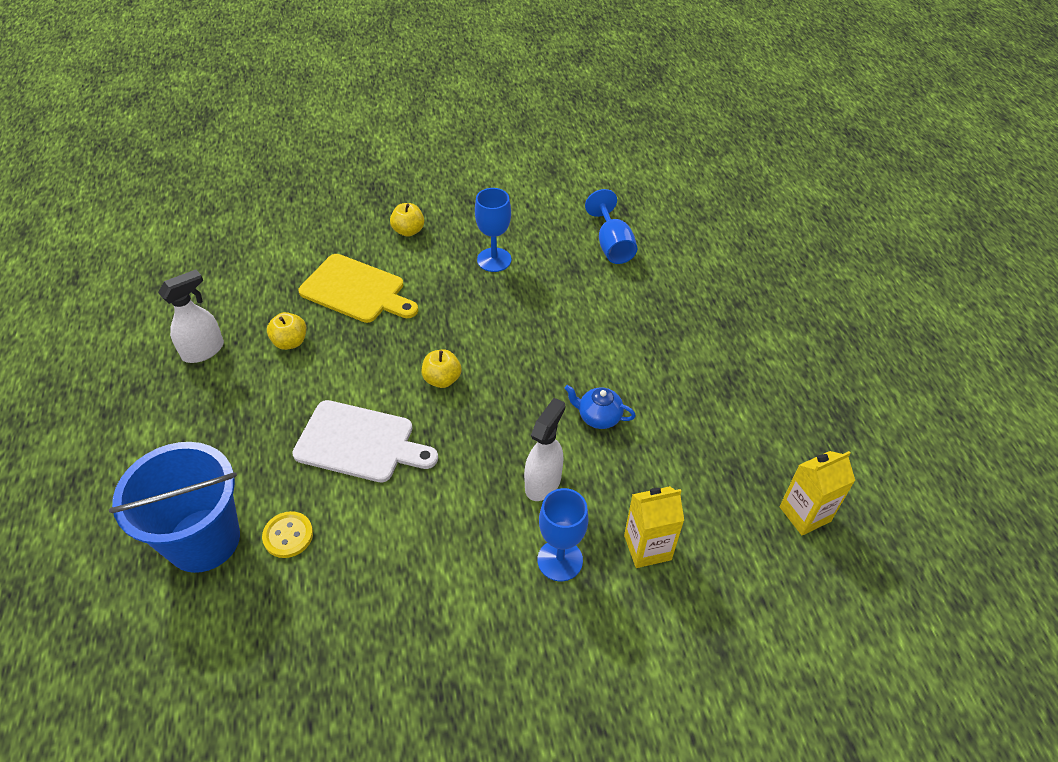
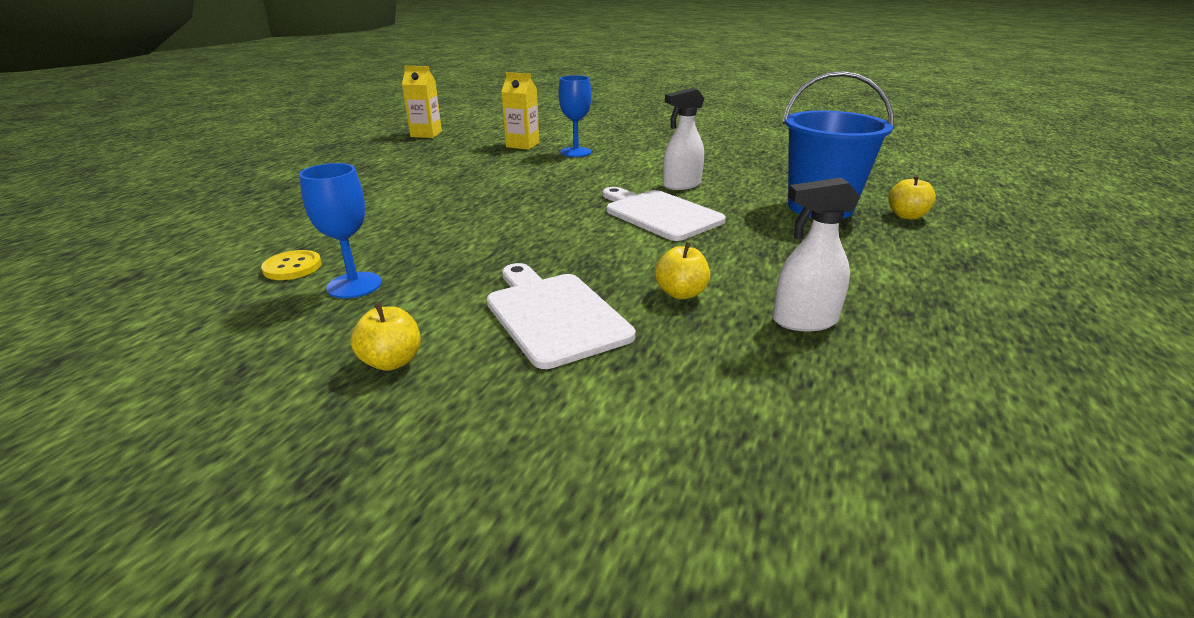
camera: 145 degrees left, 20 degrees down
yellow button [262,511,313,558] -> yellow button moved to [261,250,322,280]
yellow cutting board [298,254,418,323] -> white cutting board [487,263,635,369]
yellow apple [422,349,461,388] -> yellow apple moved to [888,175,936,220]
white spray bottle [524,398,565,501] -> white spray bottle moved to [663,88,705,190]
blue teapot [565,385,636,429] -> none
blue goblet [585,189,637,264] -> none

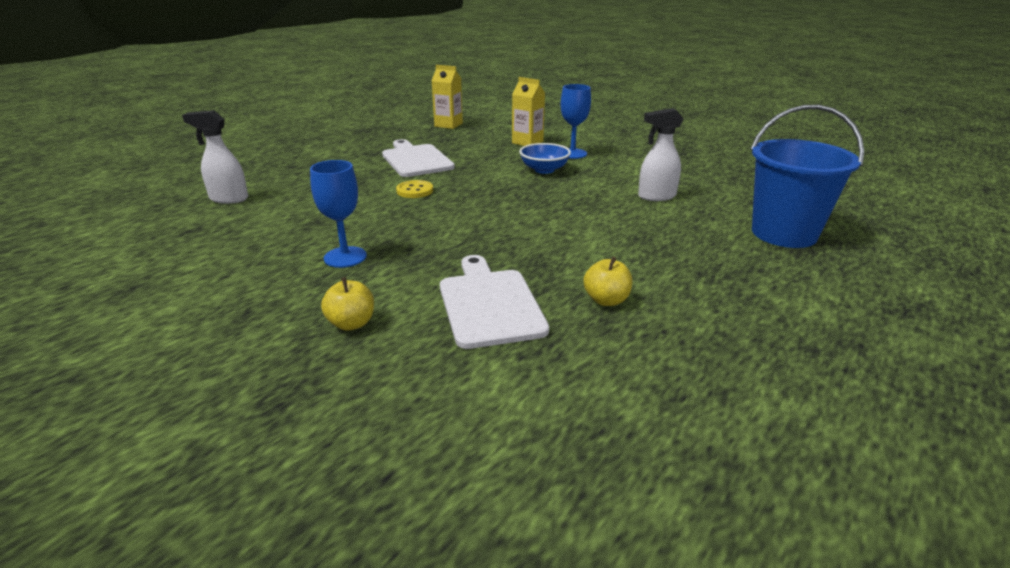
camera: 15 degrees right, 0 degrees up
yellow button [261,250,322,280] -> yellow button moved to [396,180,433,198]
white cutting board [603,187,726,241] -> white cutting board moved to [382,139,455,177]
white spray bottle [773,177,860,331] -> white spray bottle moved to [182,110,248,204]
yellow apple [888,175,936,220] -> none
none -> blue bowl [519,143,571,174]

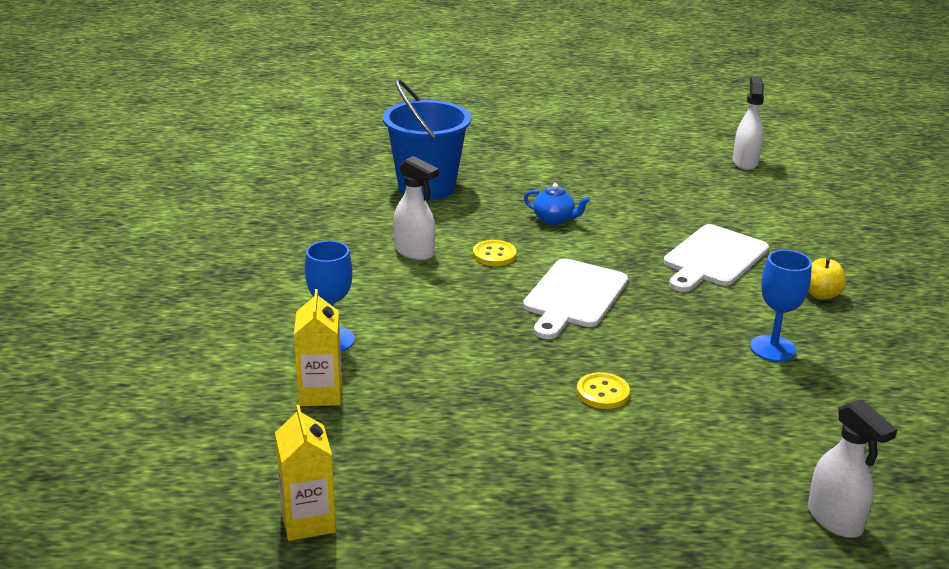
camera: 130 degrees left, 0 degrees up
white cutting board [382,139,455,177] -> white cutting board moved to [523,259,628,339]
blue bowl [519,143,571,174] -> none
yellow apple [584,256,632,306] -> none
none -> yellow button [473,240,516,266]
none -> blue teapot [524,183,590,225]
none -> white spray bottle [733,76,764,170]

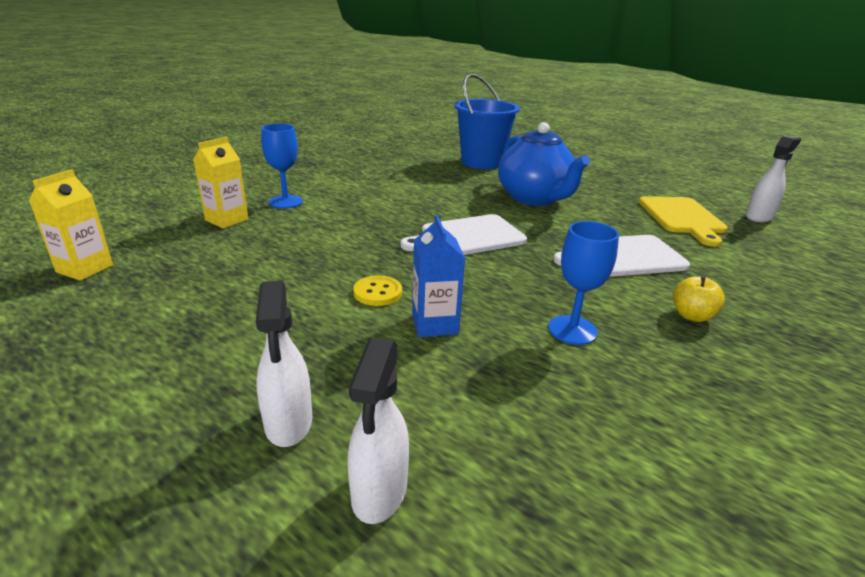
camera: 40 degrees right, 0 degrees up
white spray bottle [393,156,439,260] -> white spray bottle moved to [256,281,312,447]
yellow button [473,240,516,266] -> none
blue teapot [524,183,590,225] -> blue teapot [498,122,590,206], size x2.29
none -> blue carton [412,215,465,337]
none -> yellow cutting board [639,196,728,247]

